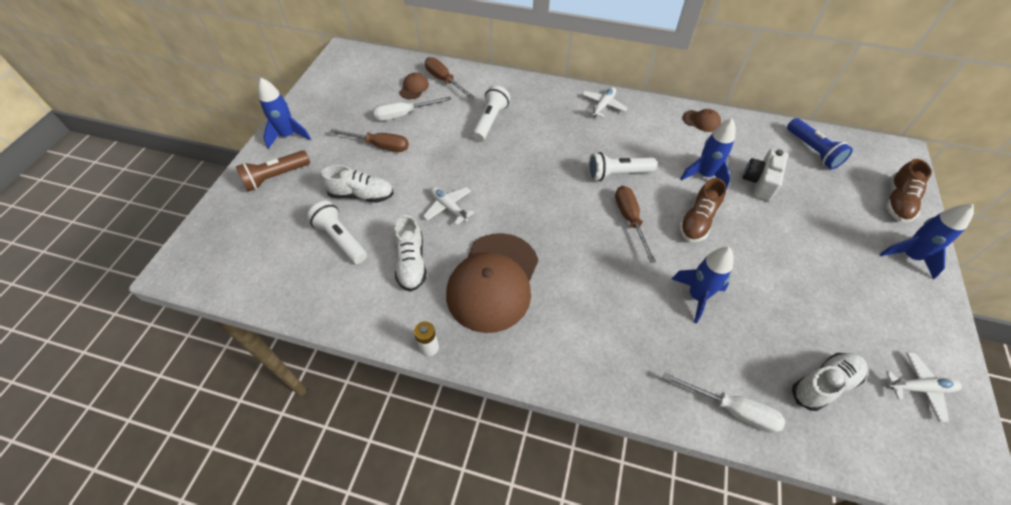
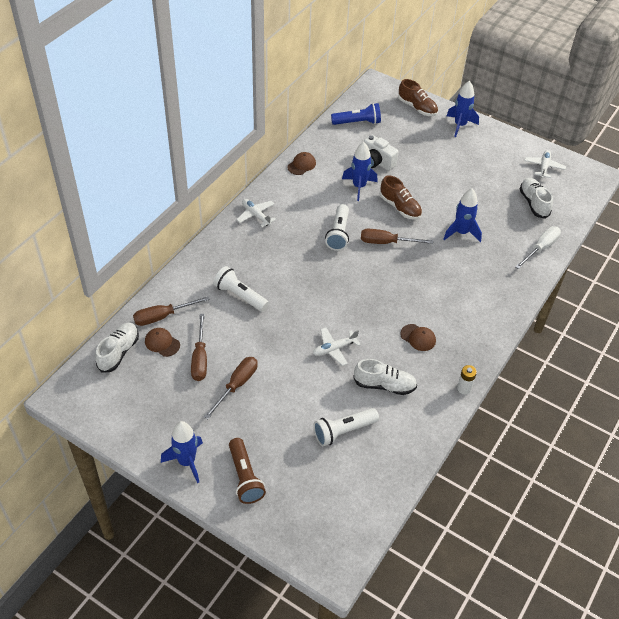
camera: 75 degrees left, 5 degrees down
white shoe [321,165,394,203] -> white shoe moved to [95,323,139,373]
white screwdriver [373,97,451,121] -> brown screwdriver [191,314,207,381]
brown cap [446,233,538,333] -> brown cap [400,324,436,351], size x0.41

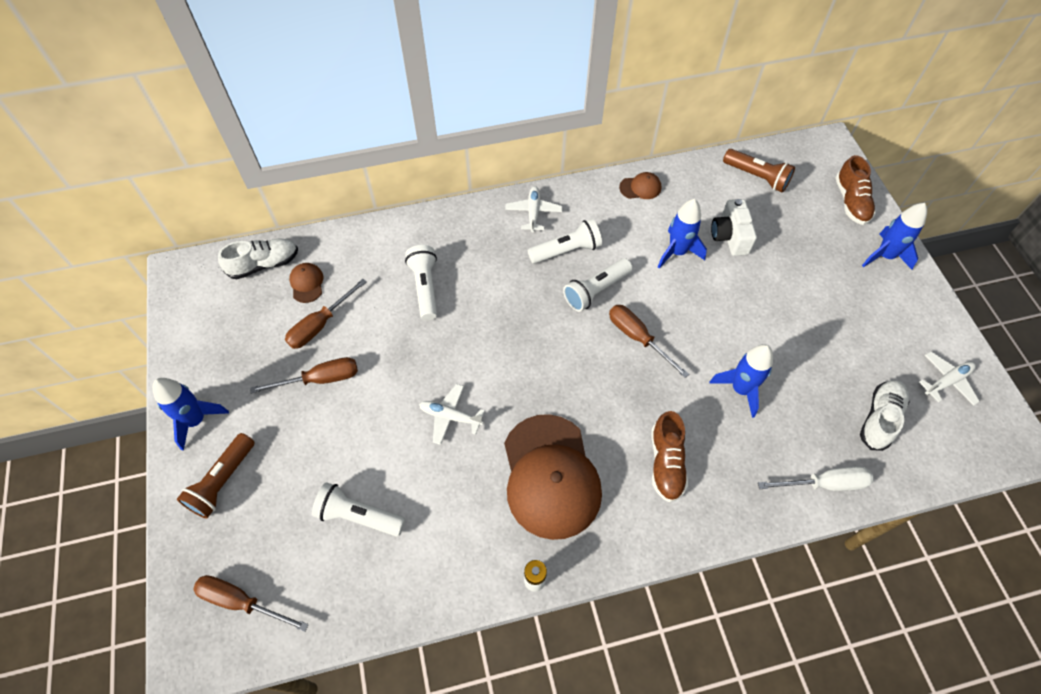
camera: 45 degrees right, 10 degrees up
brown screwdriver [133,296,210,326] -> brown screwdriver moved to [193,575,309,632]
blue flashlight [331,103,381,125] -> brown flashlight [723,149,795,193]
white shoe [353,359,417,395] -> none
brown shoe [380,176,422,220] -> brown shoe moved to [651,411,688,502]
brown cap [400,324,436,351] -> brown cap [504,414,602,540], size x2.44
none -> white flashlight [528,219,602,264]

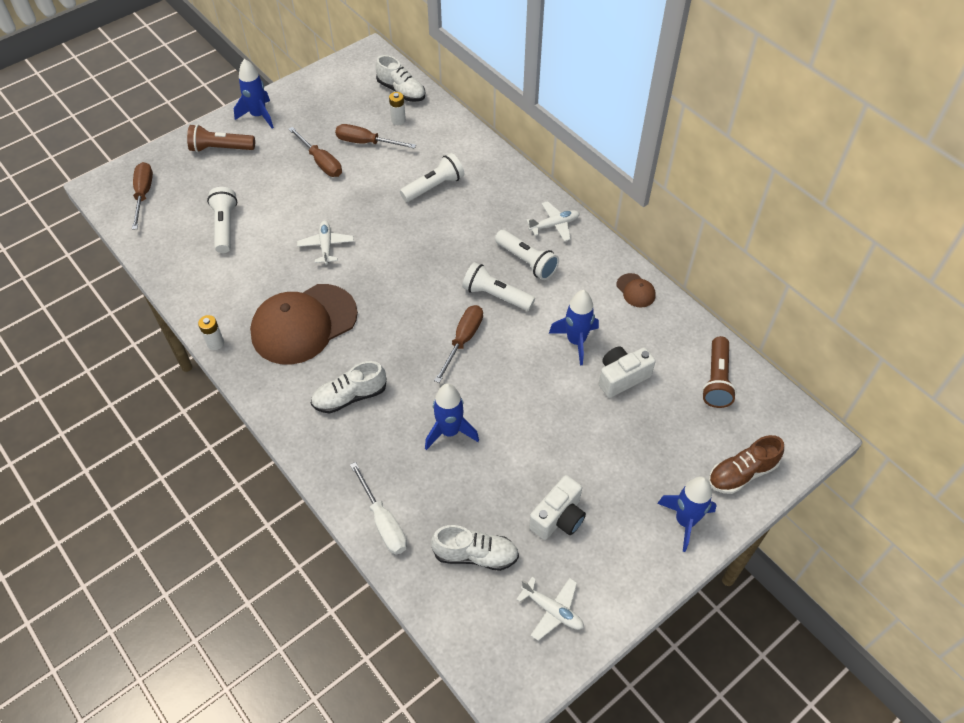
camera: 65 degrees right, 5 degrees down
brown cap [289,263,324,303] -> white battery [389,92,406,125]
brown shoe [651,411,688,502] -> white shoe [311,361,387,413]
none -> white camera [529,475,586,540]

